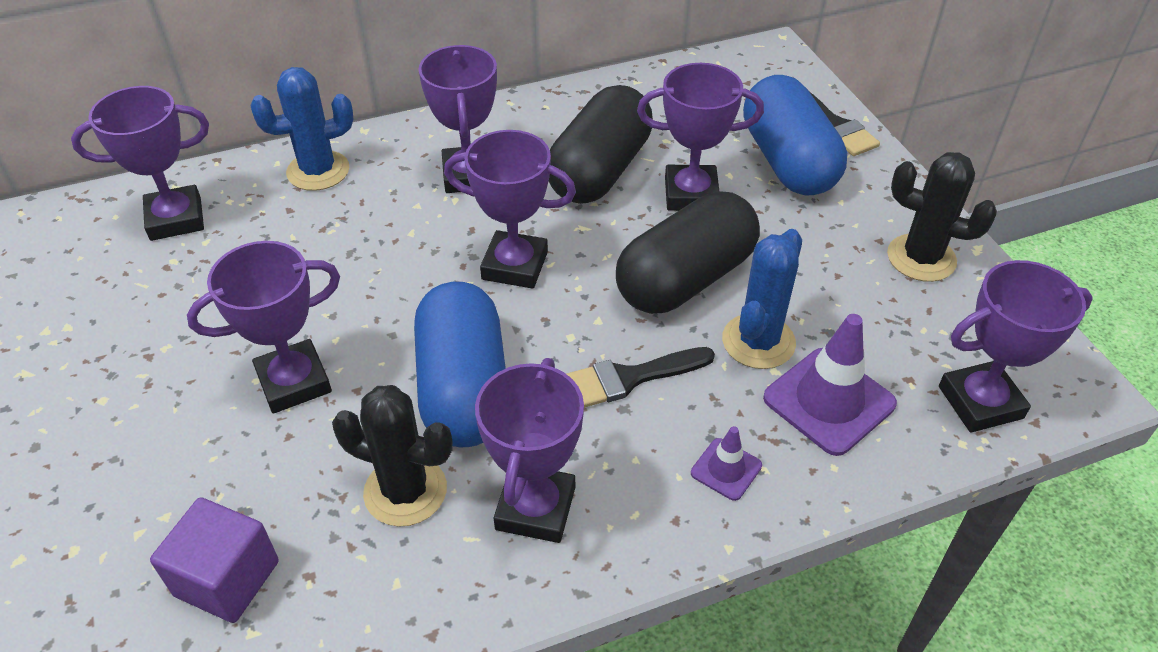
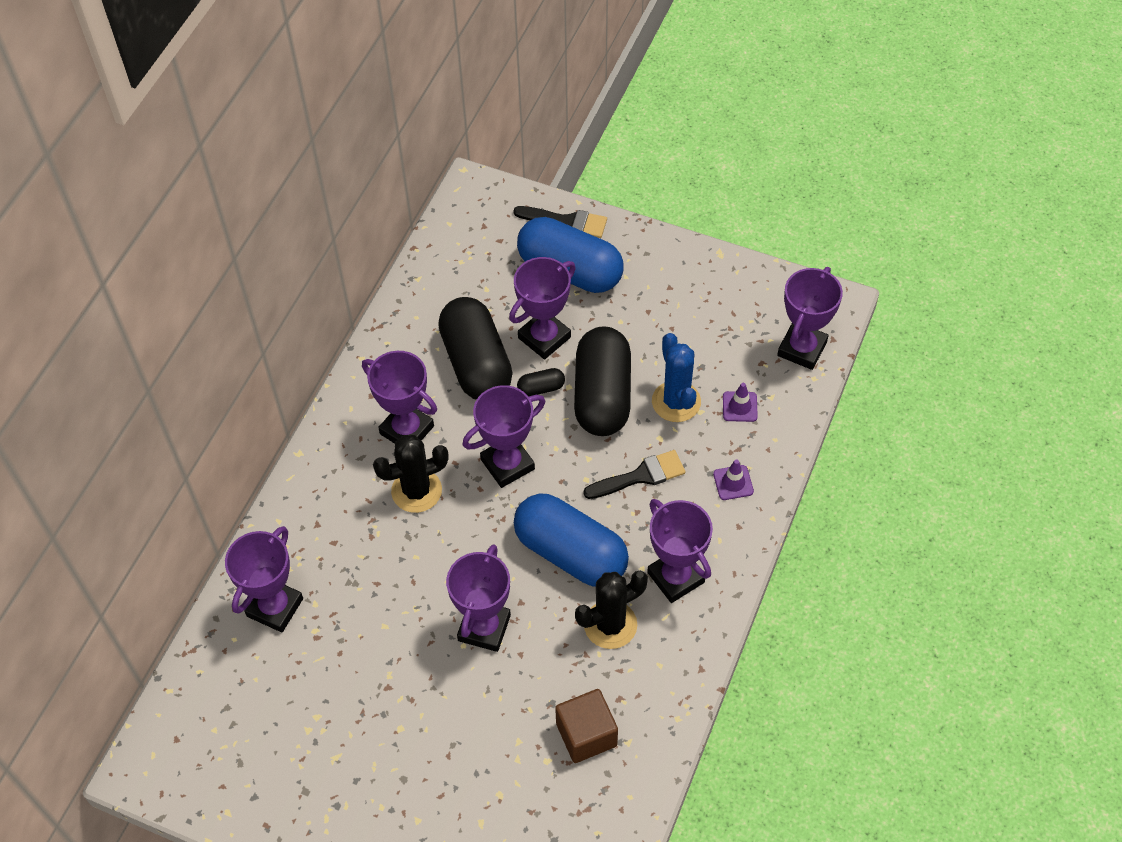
camera: 45 degrees left, 10 degrees up
purple cube [150,497,279,623] -> brown cube [555,689,618,763]
blue cactus [250,67,353,191] -> none
black brush [567,347,715,408] -> black brush turned 135 degrees counterclockwise [583,450,685,499]
purple traffic cone [763,314,897,456] -> purple traffic cone [723,383,758,422], size x0.53
black cactus [887,152,997,282] -> black cactus moved to [373,435,449,513]
none -> black capsule [517,368,565,396]

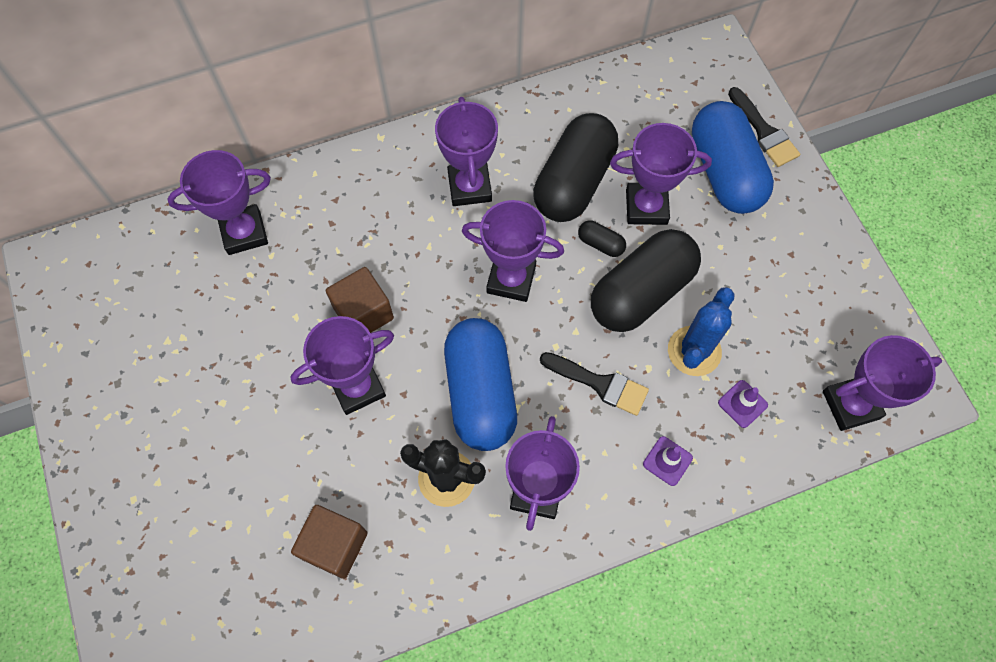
camera: 45 degrees right, 10 degrees up
black cactus [373,435,449,513] -> none
none -> brown cube [326,267,394,333]

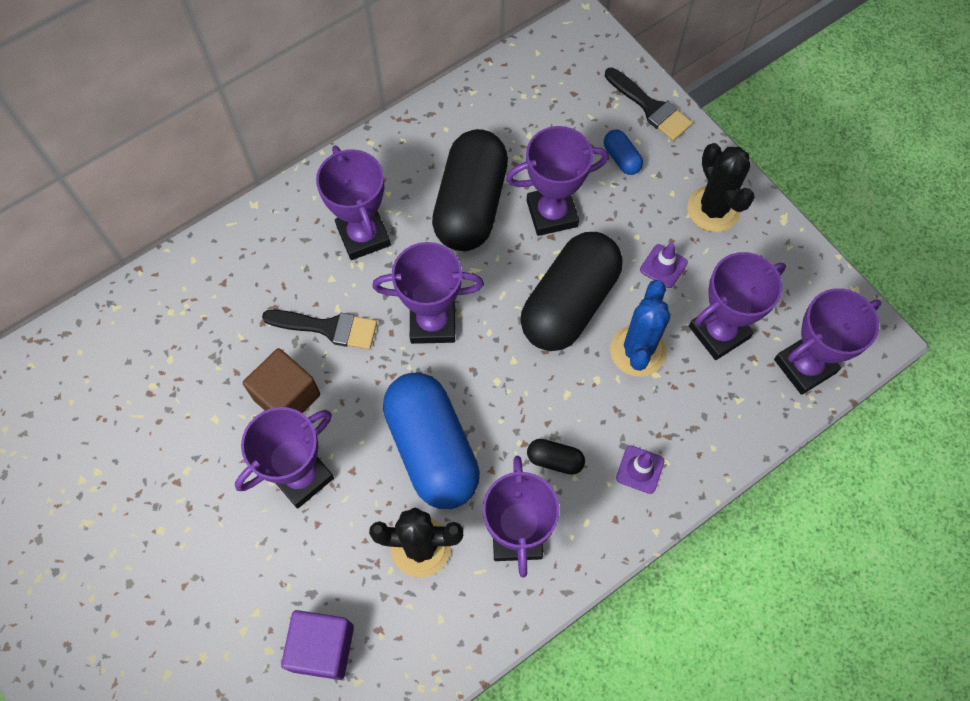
camera: 15 degrees left, 0 degrees up
purple trophy [167,150,271,255] -> purple trophy moved to [689,252,786,360]
brown cube [291,505,367,579] -> purple cube [281,610,354,680]
black brush [540,352,649,416] -> black brush moved to [262,310,377,350]
black capsule [578,221,626,257] -> black capsule moved to [527,439,585,475]
blue capsule [692,101,774,214] -> blue capsule [604,130,643,175], size x0.41
purple traffic cone [718,380,768,428] -> purple traffic cone moved to [640,243,688,288]
none -> black cactus [687,143,755,232]

